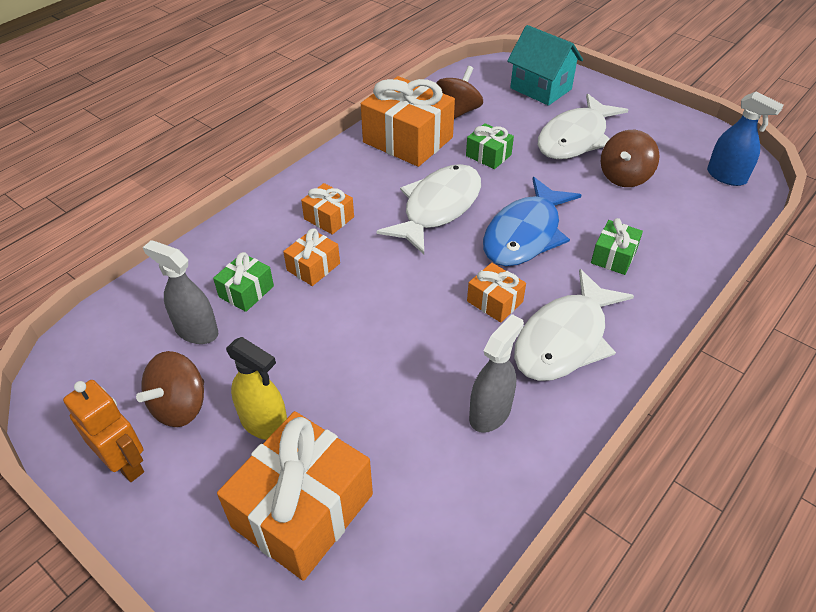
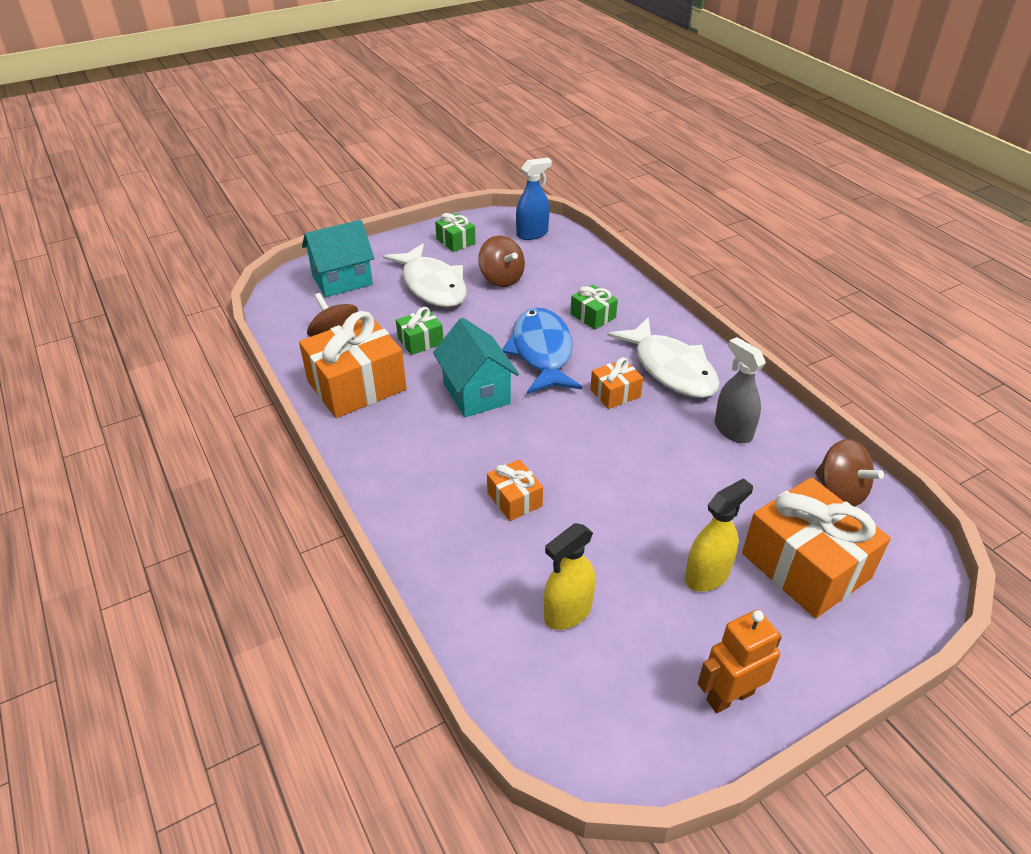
camera: 70 degrees left, 5 degrees down
brown spinning top [136,351,204,427] -> brown spinning top moved to [815,439,884,507]
grey spray bottle [143,240,218,344] -> yellow spray bottle [544,523,595,630]
green gift [213,252,274,312] -> green gift moved to [435,213,476,252]
orange gift [301,183,354,235] -> none
white fish [377,164,481,254] -> turquoise house [433,318,519,417]
blue fish [483,177,581,266] -> blue fish turned 150 degrees counterclockwise [502,307,582,394]

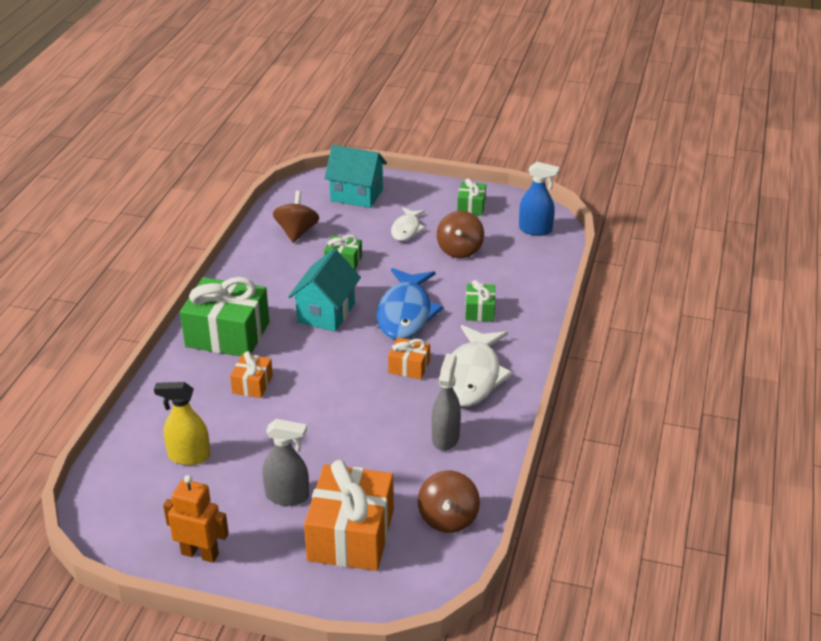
camera: 45 degrees right, 5 degrees down
orange gift [299,311,407,418] -> none
white fish [383,243,467,307] -> white fish [391,207,426,241], size x0.56
blue fish [502,307,582,394] -> blue fish turned 150 degrees clockwise [377,268,443,339]
yellow spray bottle [685,478,753,592] -> grey spray bottle [262,419,309,506]
none -> green gift [180,277,270,356]

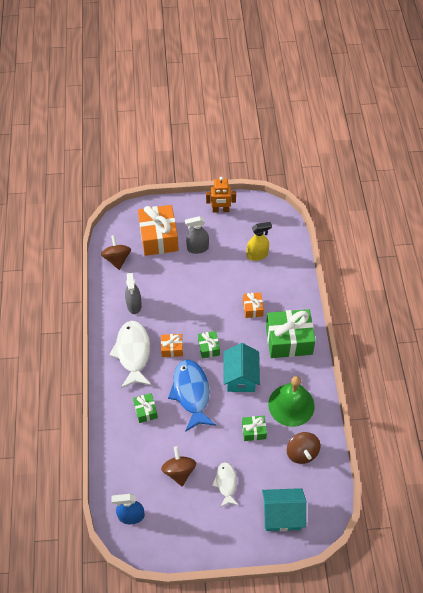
camera: 160 degrees right, 20 degrees up
green gift [457,178,486,216] -> green gift moved to [198,331,220,359]
none -> green bell [268,376,315,427]

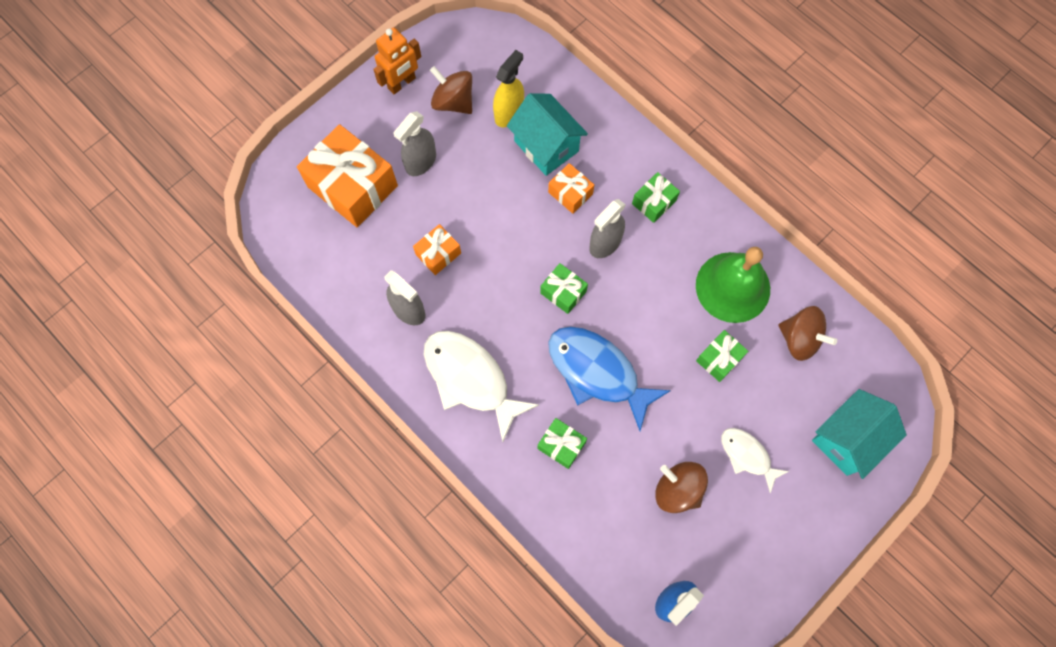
camera: 40 degrees left, 15 degrees up
brown spinning top [101,235,131,270] -> brown spinning top moved to [430,66,472,114]
orange gift [161,334,183,357] -> orange gift moved to [413,224,461,275]
turquoise house [223,343,260,392] -> turquoise house moved to [507,93,588,176]
green gift [266,309,315,358] -> green gift [632,172,680,223], size x0.49
none -> grey spray bottle [589,199,626,258]

